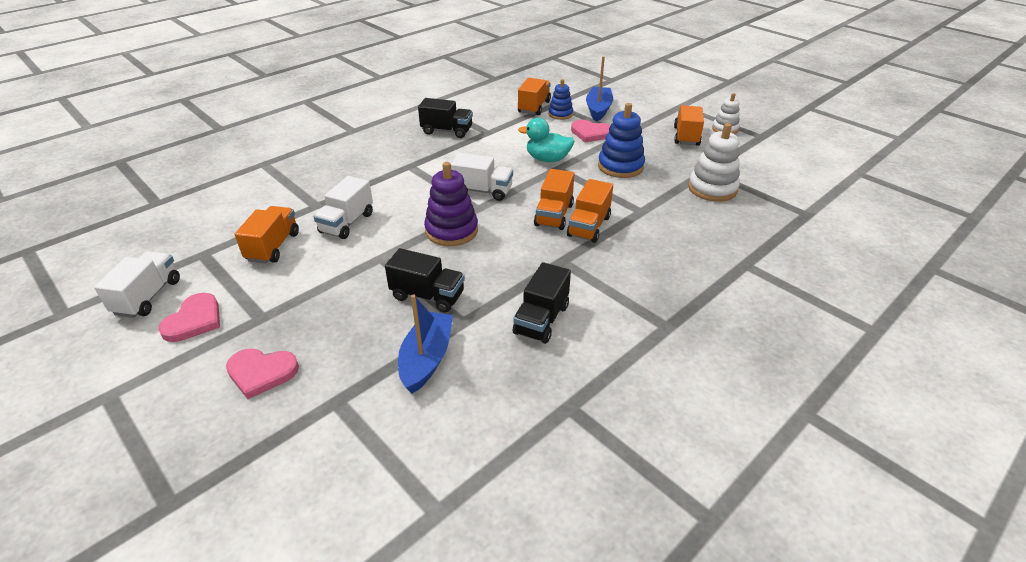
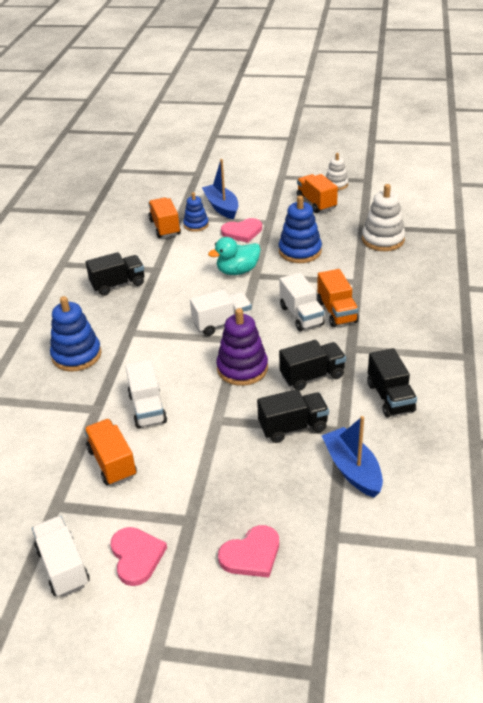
camera: 35 degrees left, 0 degrees up
orange truck [534,169,574,230] -> white truck [279,272,325,331]
none -> blue stacking toy [50,296,101,372]
none -> black truck [279,340,346,391]

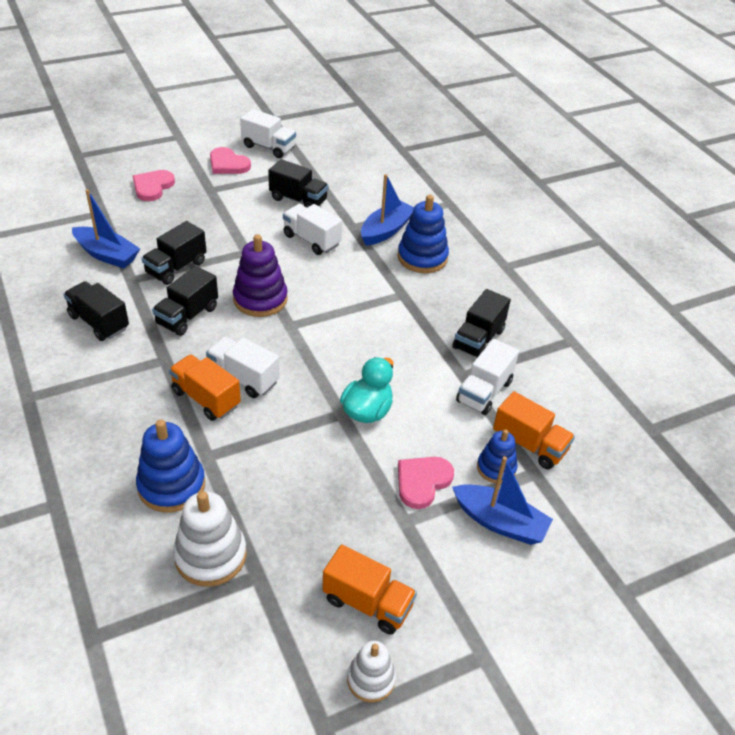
camera: 140 degrees right, 5 degrees up
orange truck [84,419,137,485] -> black truck [268,159,328,207]
white truck [190,289,252,336] -> white truck moved to [456,339,519,415]
blue stacking toy [279,195,322,263] -> blue stacking toy moved to [136,419,205,512]
none -> blue boat [361,174,414,246]

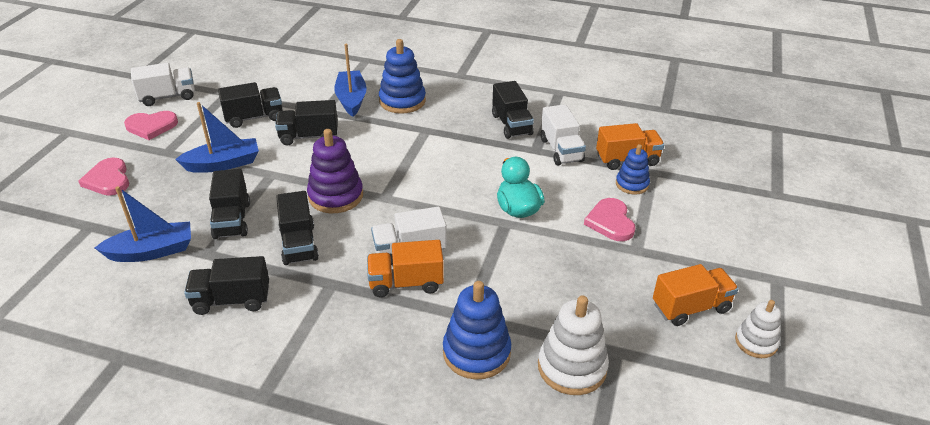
camera: 45 degrees left, 5 degrees down
white truck [283,204,342,255] -> black truck [275,100,338,145]
blue boat [452,456,553,545] -> blue boat moved to [175,102,259,173]

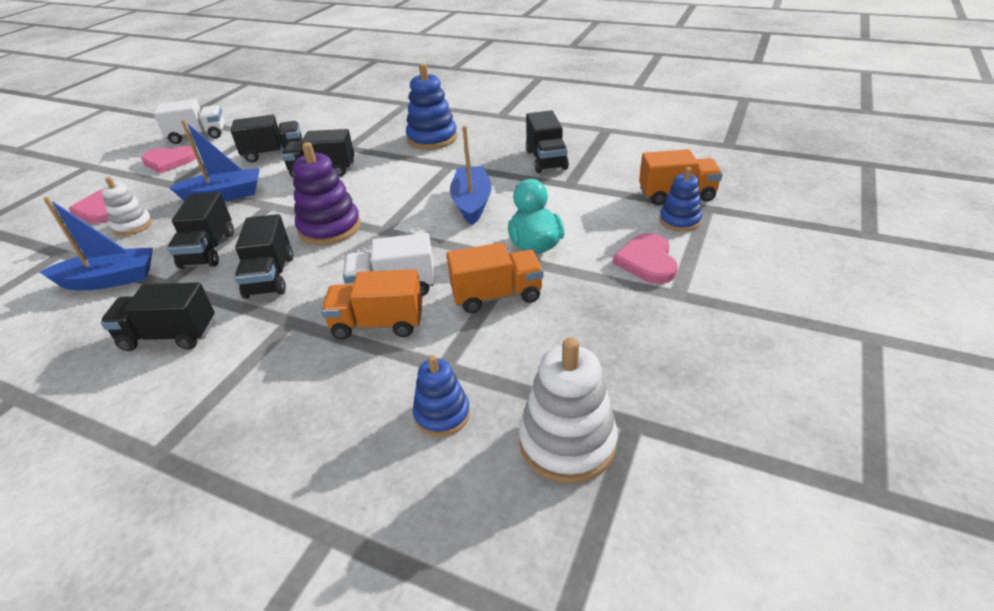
camera: 10 degrees right, 0 degrees up
blue boat [334,44,367,117] -> blue boat moved to [450,126,492,225]
blue stacking toy [443,281,511,380] -> blue stacking toy [413,355,470,437], size x0.62
white truck [541,104,586,165] -> none
orange truck [653,264,739,326] -> orange truck moved to [446,242,543,313]
white stacking toy [735,300,781,358] -> white stacking toy moved to [102,177,152,236]

